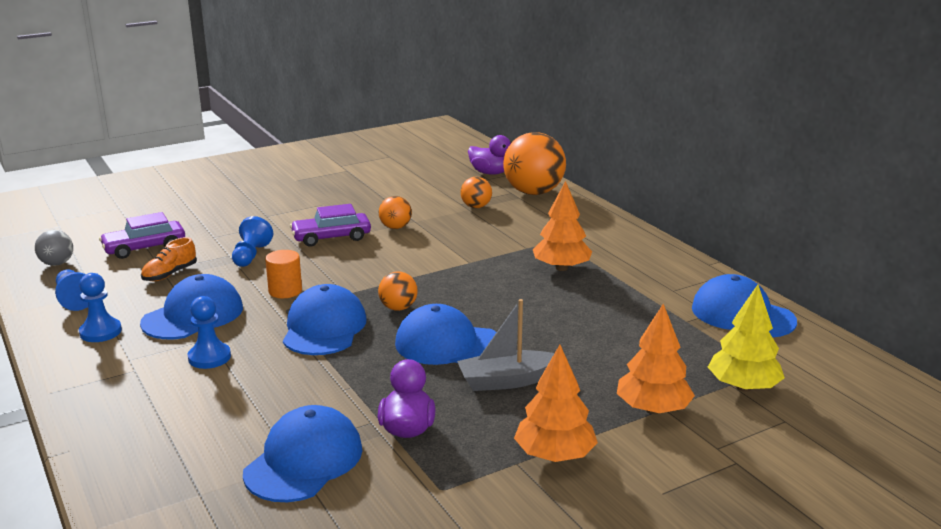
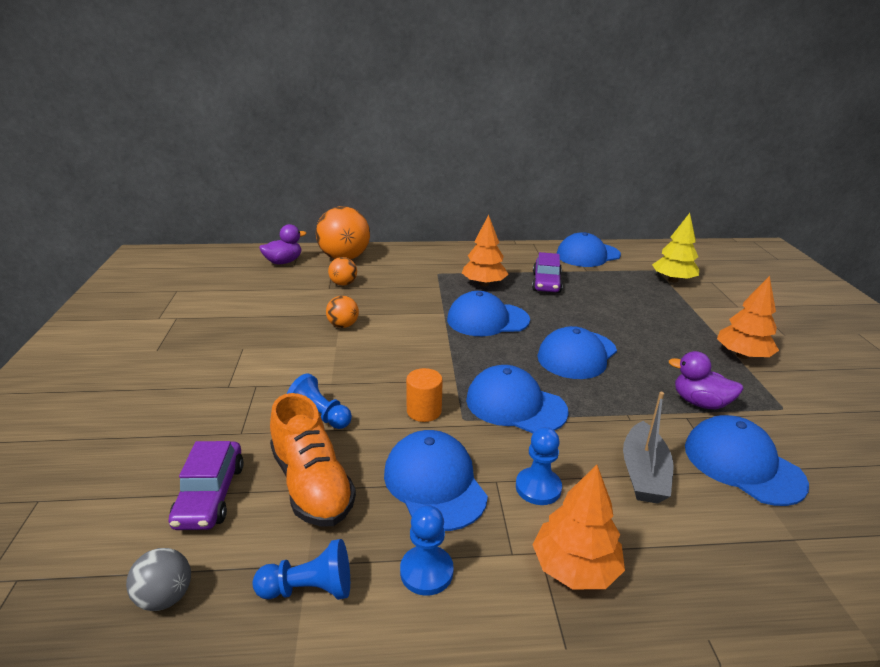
camera: 65 degrees left, 5 degrees up
orange shoe [141,237,197,281] -> orange shoe [270,393,356,527], size x1.79
purple car [290,204,371,247] -> purple car moved to [532,252,563,293]
orange ball [378,271,418,311] -> none
grey boat [457,299,554,391] -> grey boat moved to [623,392,674,504]
orange tree [617,304,695,414] -> orange tree moved to [532,465,625,589]
none -> blue cap [447,291,530,336]

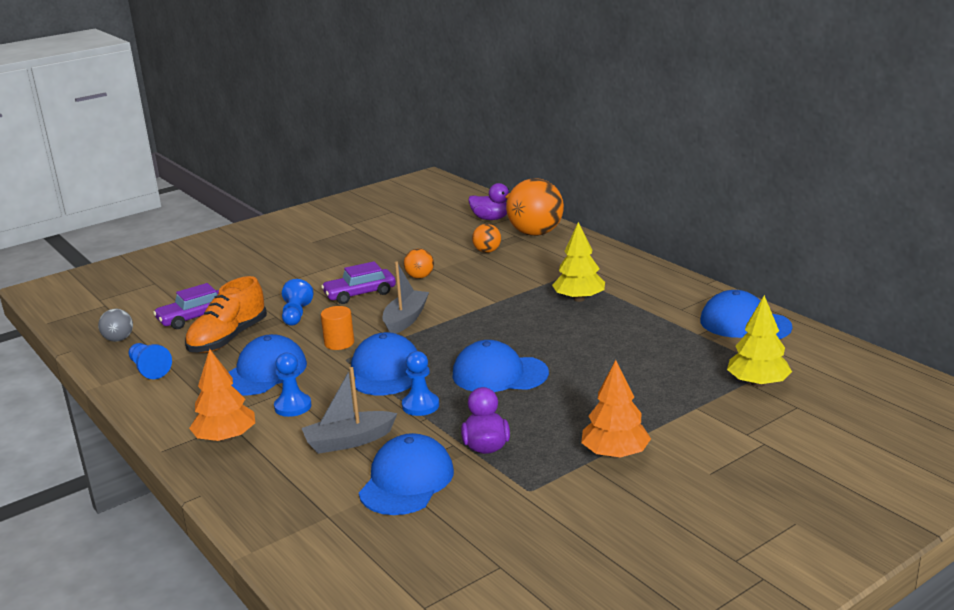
camera: 60 degrees right, 5 degrees down
blue pawn [400,505,454,596] -> blue pawn moved to [402,351,439,416]
blue cap [447,291,530,336] -> none
orange tree [462,215,509,286] -> yellow tree [552,222,605,302]
purple car [532,252,563,293] -> purple car moved to [321,261,396,304]
none -> grey boat [383,261,429,334]

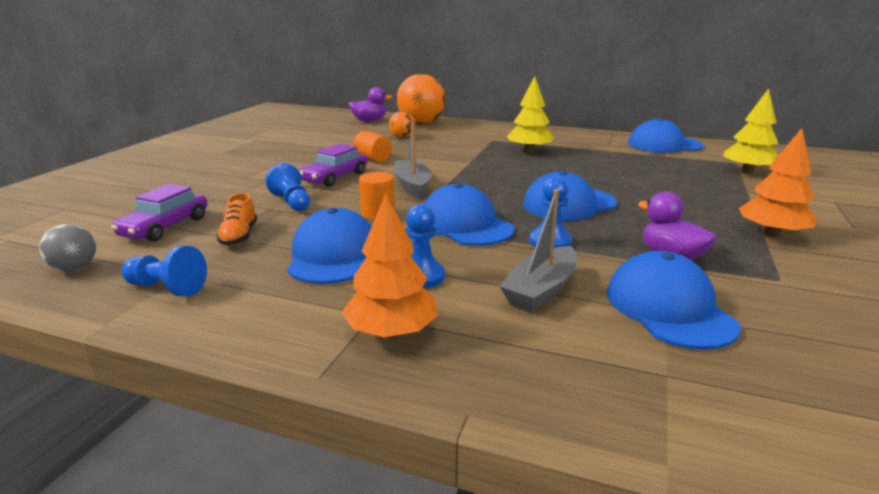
camera: 35 degrees left, 0 degrees up
orange shoe [185,276,267,353] -> orange shoe [216,193,257,246], size x0.56
orange ball [404,248,434,279] -> orange cylinder [353,131,392,162]

